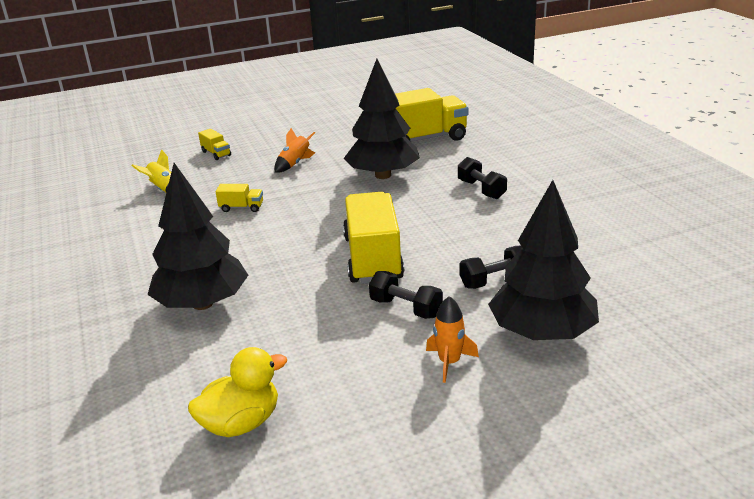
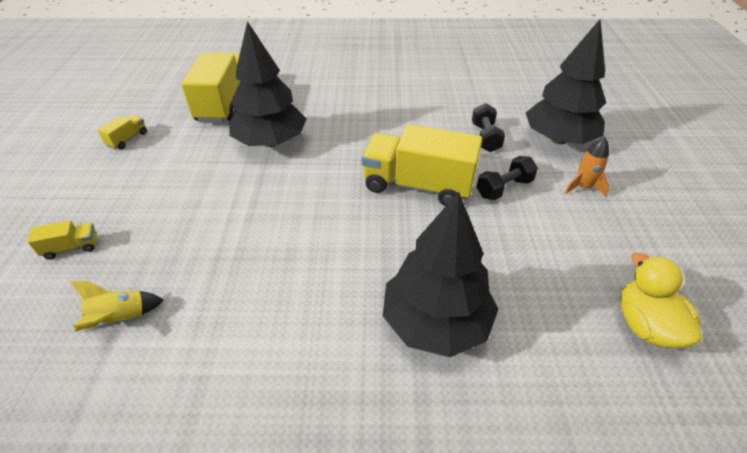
camera: 70 degrees left, 15 degrees up
yellow truck [216,184,263,212] -> yellow truck moved to [97,115,147,149]
orange rocket [274,128,315,173] -> none
black dumbbell [458,157,507,199] -> none

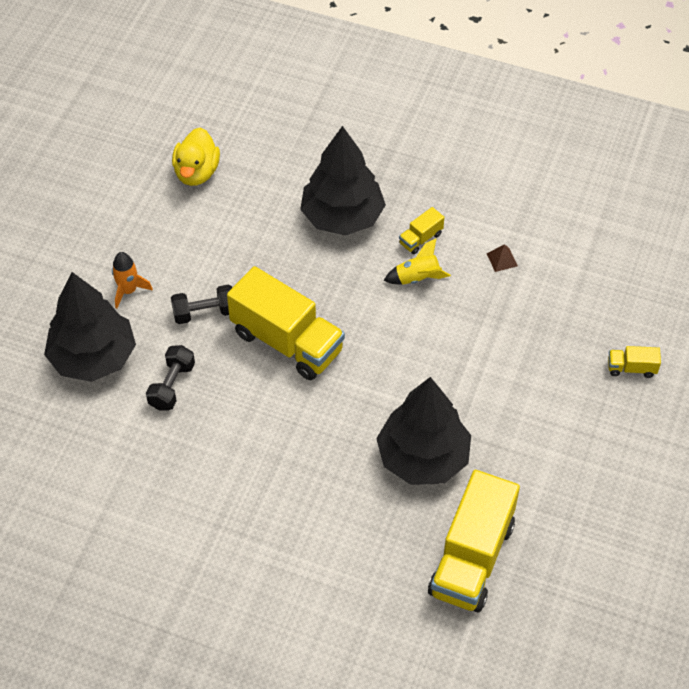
camera: 160 degrees left, 10 degrees up
yellow rocket [70,281,163,332] -> yellow rocket moved to [384,238,451,285]
yellow truck [97,115,147,149] -> yellow truck moved to [399,207,444,254]
none -> brown pyramid [487,244,518,272]

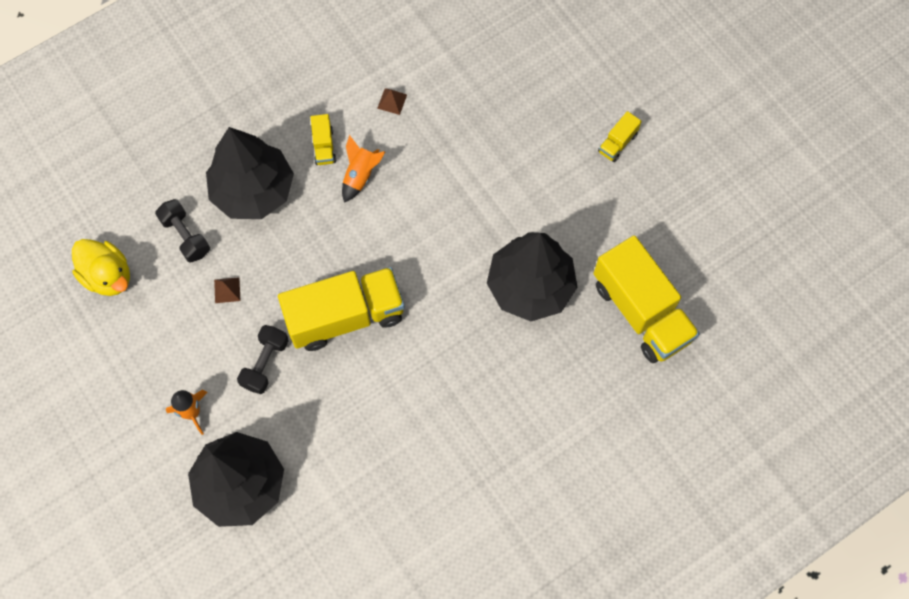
camera: 55 degrees left, 15 degrees up
black dumbbell [146,345,195,411] -> black dumbbell moved to [155,199,210,263]
yellow rocket [384,238,451,285] -> orange rocket [342,135,385,203]
yellow truck [608,346,661,378] -> yellow truck moved to [598,111,642,162]
none -> brown pyramid [214,277,240,303]

